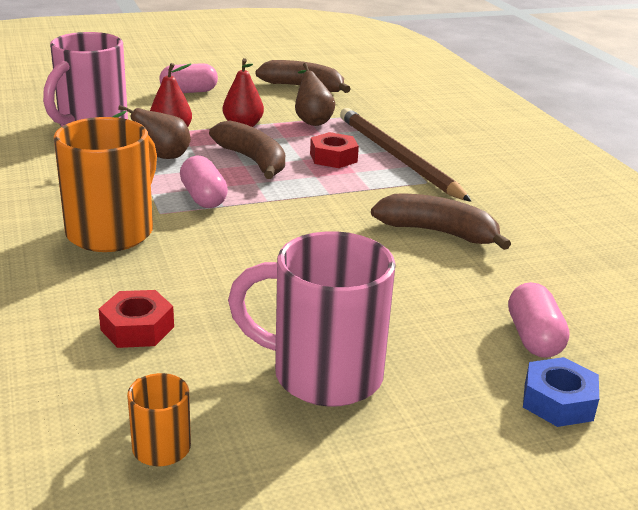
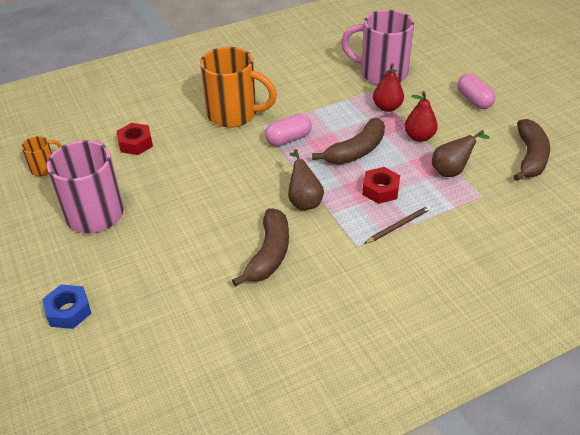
camera: 85 degrees right, 15 degrees up
brown pear [113,105,191,159] -> brown pear moved to [288,149,324,210]
brown pencil [340,108,472,202] -> brown pencil [364,206,431,244], size x0.43
pink capsule [508,282,569,358] -> none

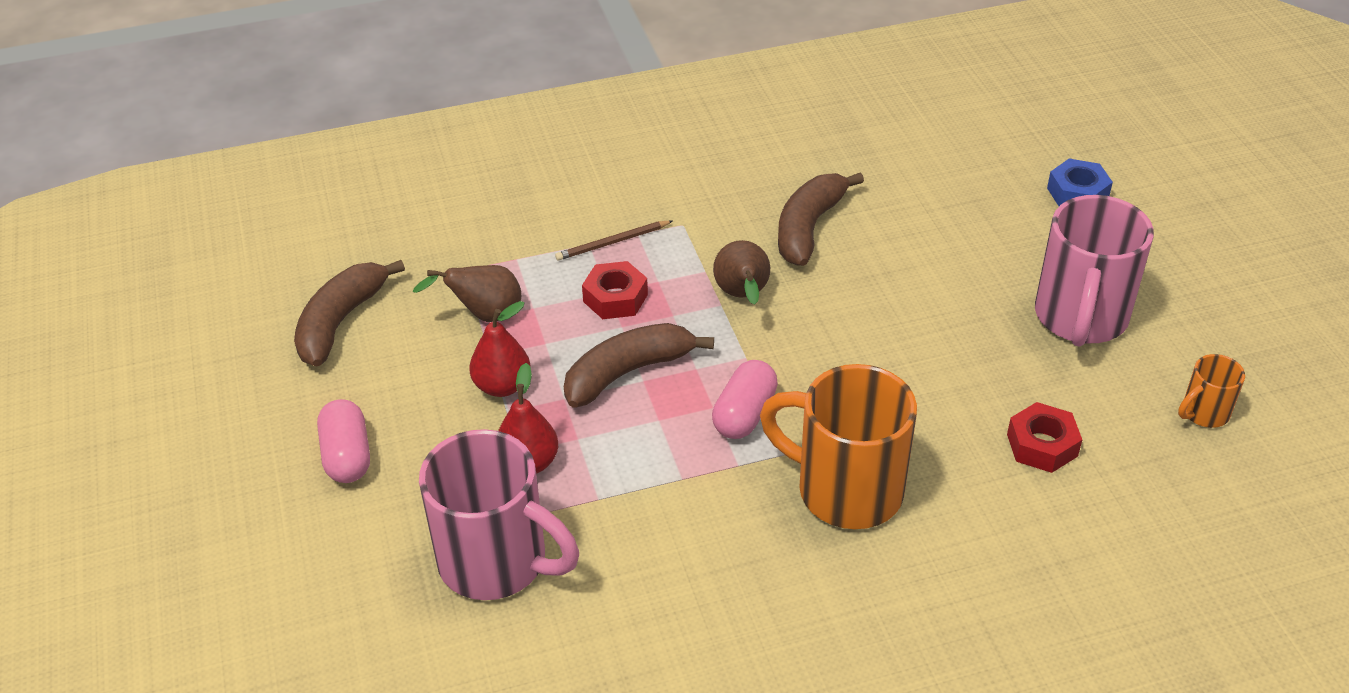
camera: 170 degrees left, 0 degrees up
pink capsule [265,114,312,146] -> pink capsule turned 45 degrees counterclockwise [712,360,778,439]

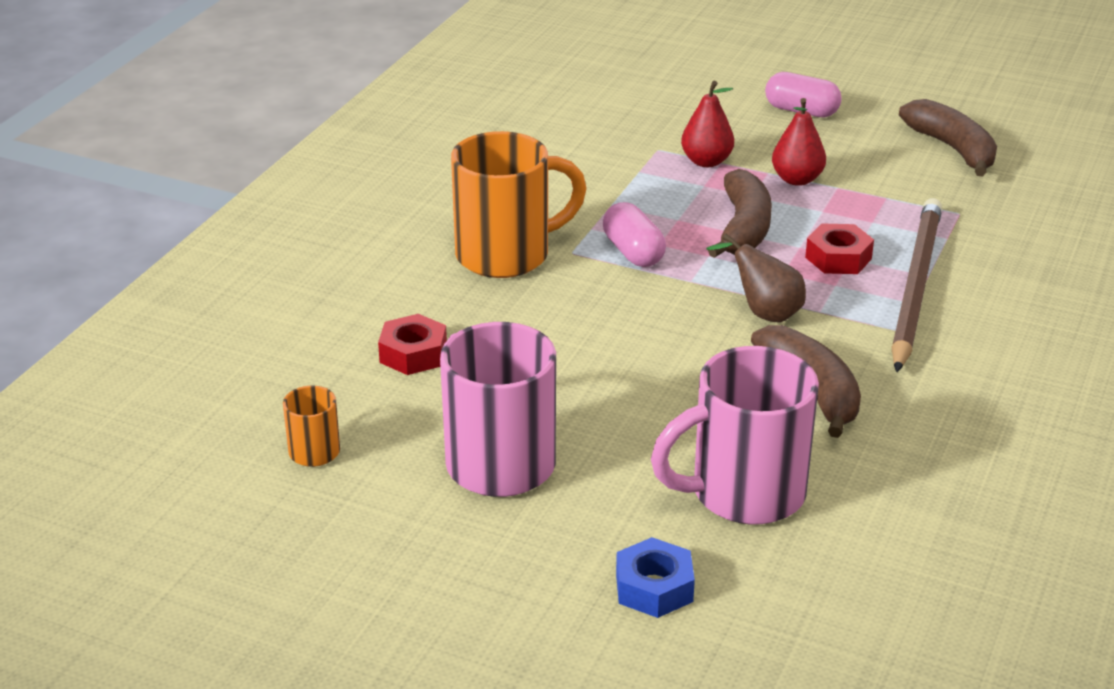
camera: 130 degrees right, 10 degrees down
brown pear [413,265,522,322] -> none
pink mug [419,429,579,600] -> pink mug moved to [651,346,819,525]
brown pencil [555,221,673,261] -> brown pencil [891,198,942,372], size x2.30

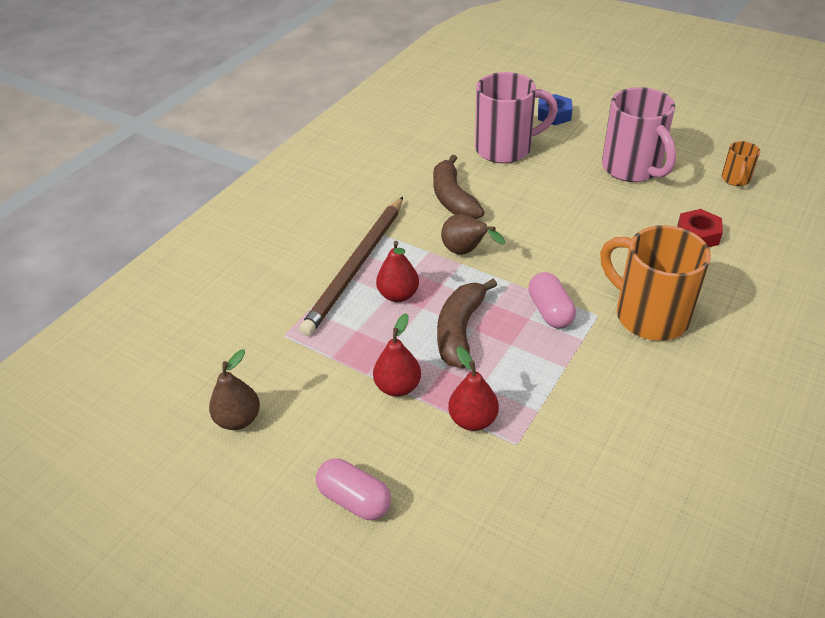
camera: 170 degrees left, 10 degrees up
orange mug [451,131,587,278] -> orange mug turned 60 degrees clockwise [600,225,711,341]
red nut [805,224,874,274] -> red pear [376,241,419,302]
brown banana [899,99,997,176] -> brown pear [209,350,260,430]

